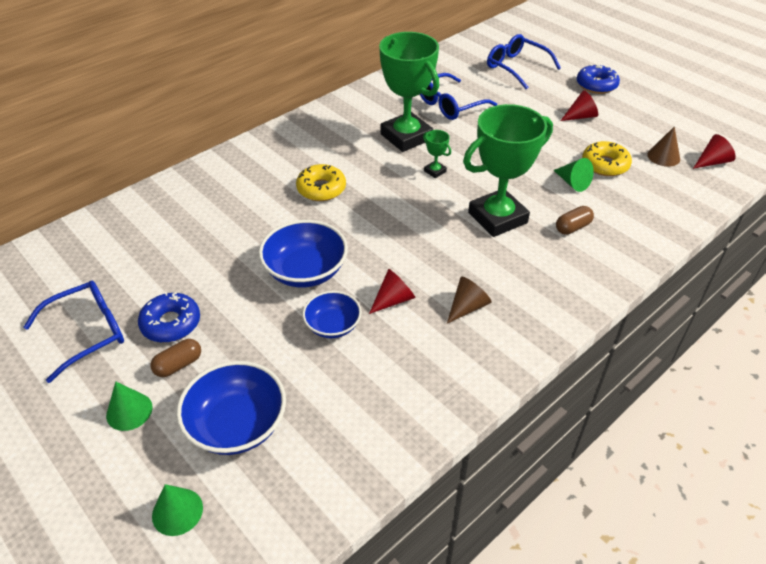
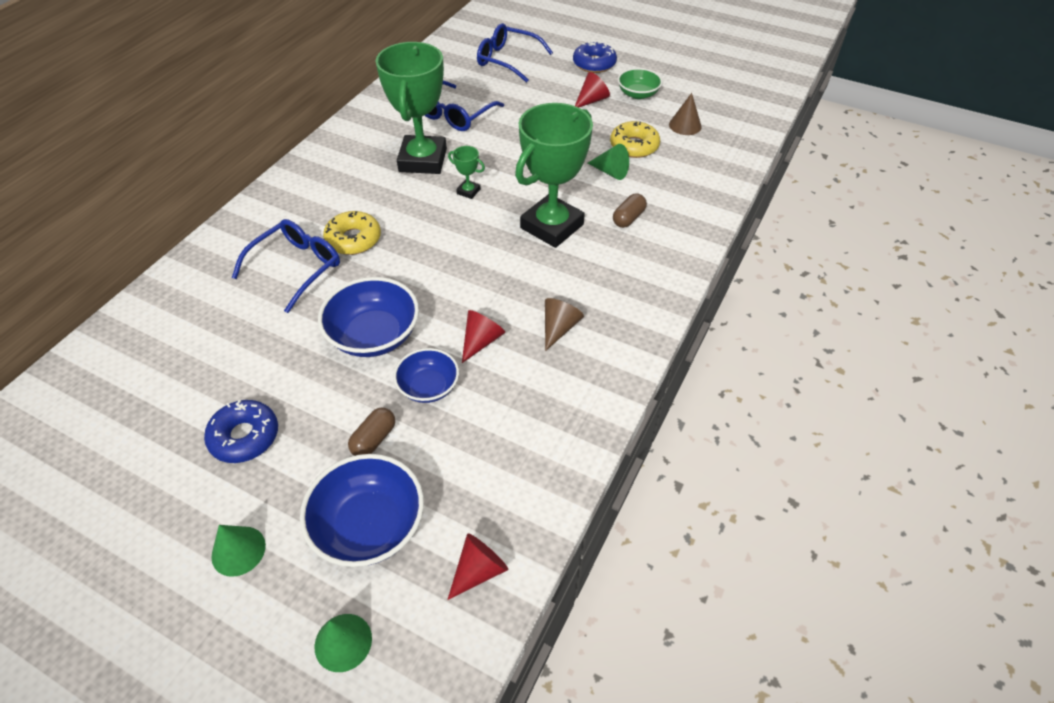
camera: 20 degrees left, 5 degrees up
blue glasses [24,281,124,383] -> blue glasses moved to [232,219,340,313]
brown capsule [151,339,201,377] -> brown capsule moved to [348,408,395,456]
green trophy [379,32,439,152] -> green trophy turned 60 degrees clockwise [375,42,447,174]
red cone [693,134,735,169] -> red cone moved to [448,533,508,600]
none -> green bowl [618,68,663,99]

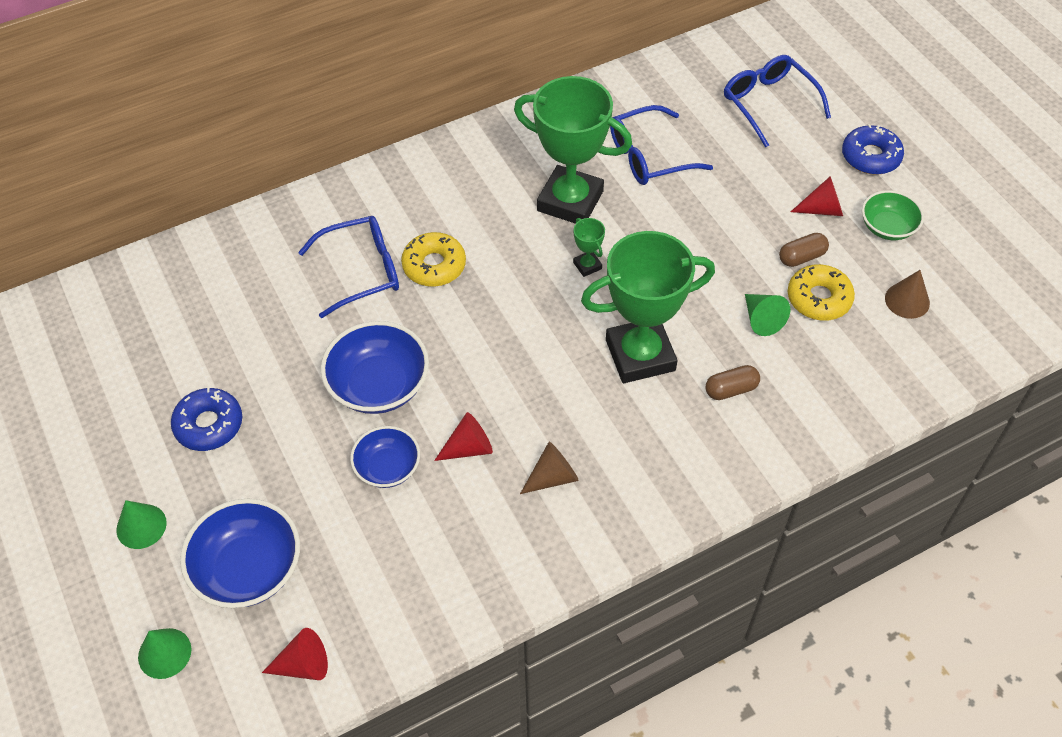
camera: 35 degrees right, 5 degrees up
brown capsule [348,408,395,456] -> brown capsule moved to [779,233,829,267]
green trophy [375,42,447,174] -> green trophy turned 75 degrees clockwise [514,76,632,224]

